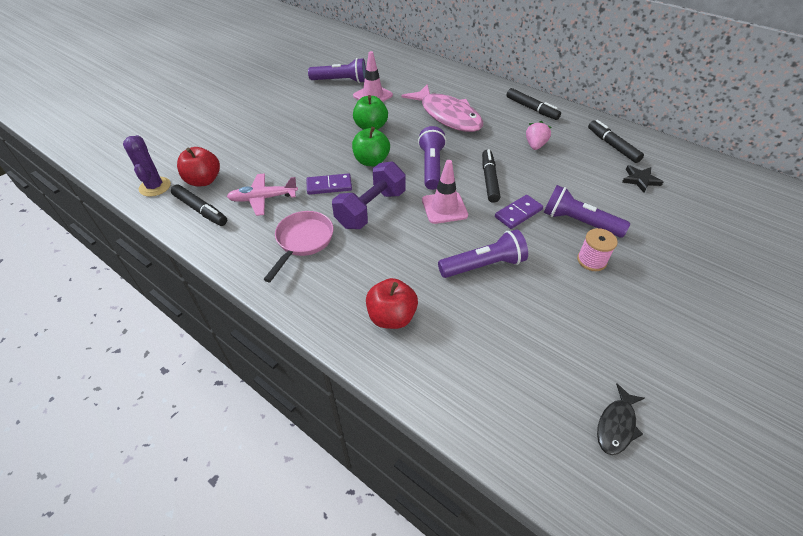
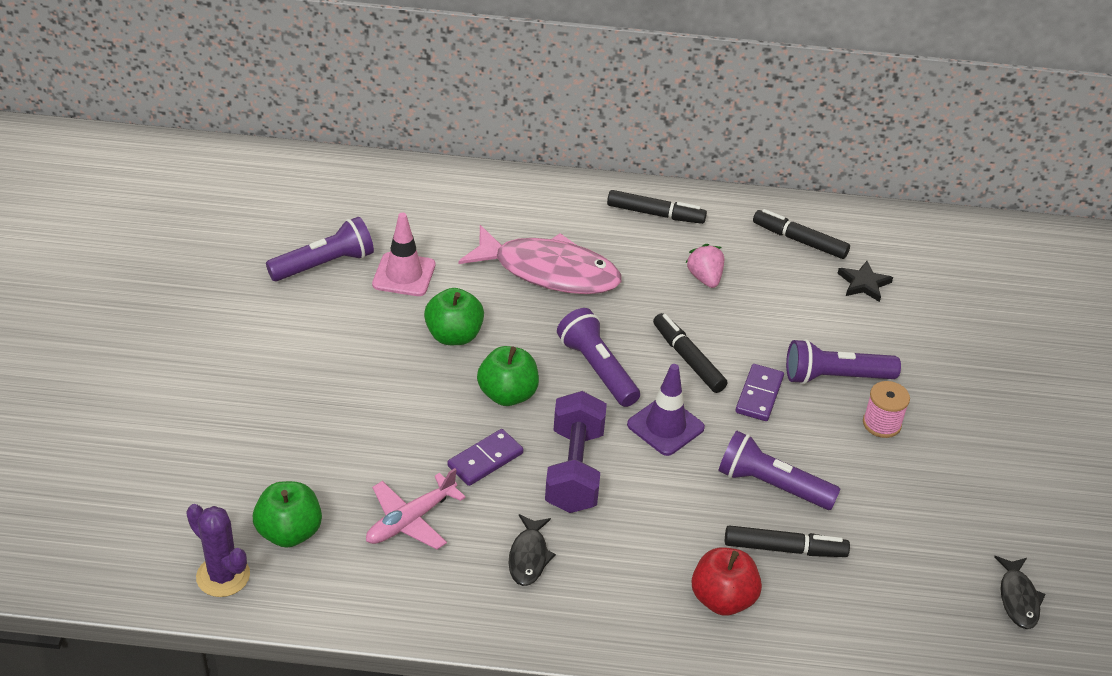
camera: 35 degrees left, 5 degrees down
black marker [171,185,227,226] -> black marker moved to [725,525,850,557]
red apple [177,147,220,186] -> green apple [253,481,322,548]
pink pan [263,211,334,282] -> black fish [508,514,556,586]
pink traffic cone [422,160,468,224] -> purple traffic cone [627,364,705,456]
purple flashlight [438,230,528,278] -> purple flashlight turned 105 degrees counterclockwise [718,431,841,510]

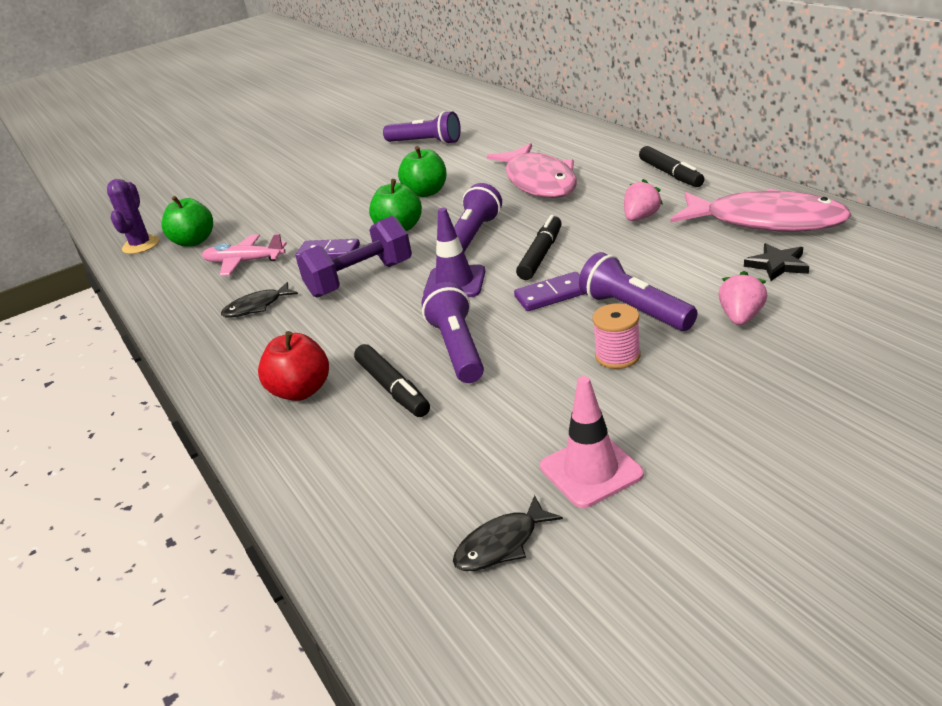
camera: 60 degrees right, 10 degrees down
pink traffic cone [372,212,435,296] -> pink traffic cone moved to [540,376,644,508]
black marker [753,209,850,259] -> pink fish [670,189,851,232]
none -> pink strawberry [718,271,767,325]

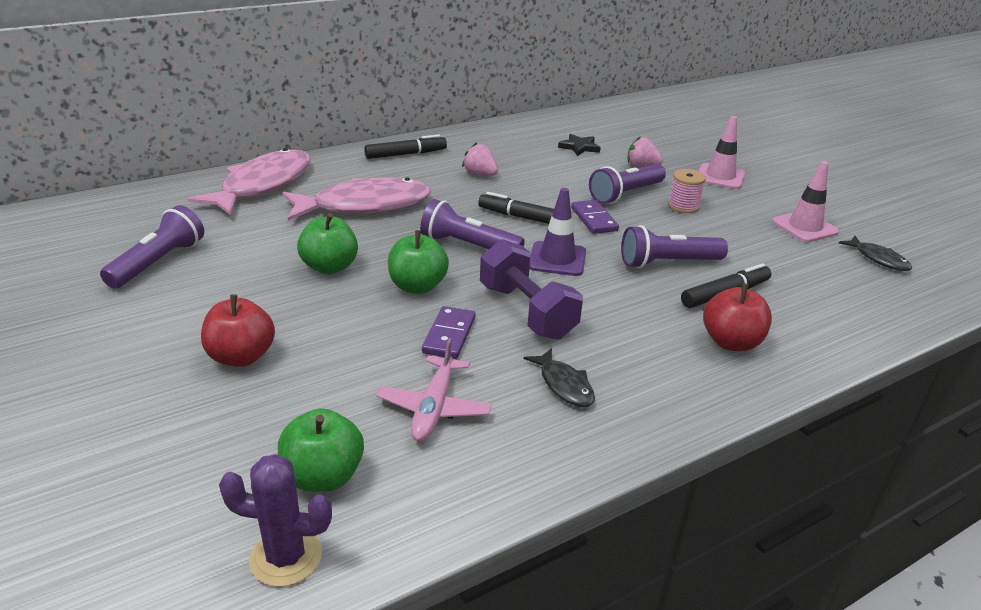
camera: 95 degrees left, 0 degrees up
pink fish [670,189,851,232] -> pink fish moved to [187,148,311,215]
none -> red apple [201,294,275,367]
none -> pink traffic cone [699,116,745,189]

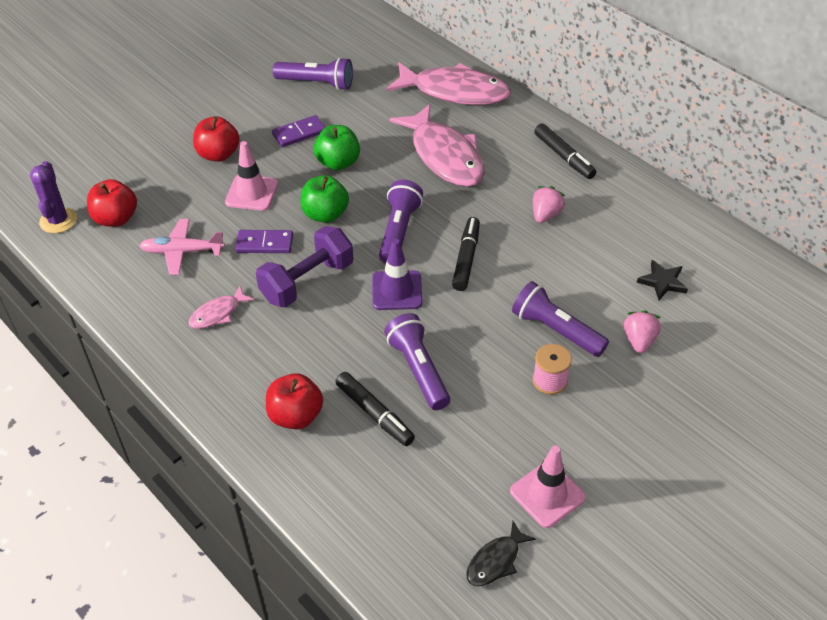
camera: 80 degrees right, 15 degrees up
green apple [278,408,364,492] -> red apple [87,179,137,227]
black fish [524,348,595,407] -> pink fish [188,286,255,329]
purple domino [571,200,619,234] -> purple domino moved to [272,115,326,147]
pink traffic cone [699,116,745,189] -> pink traffic cone moved to [225,141,278,211]

